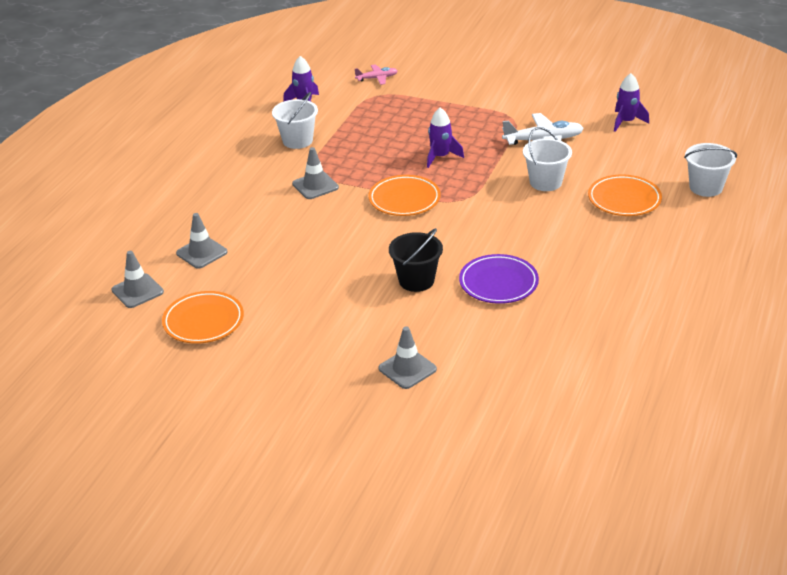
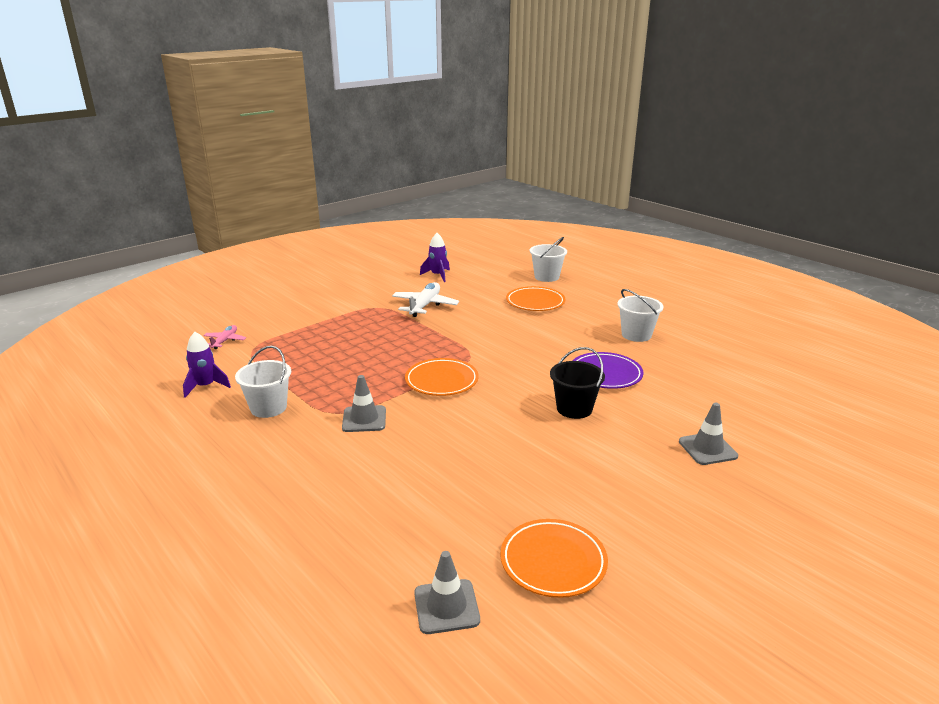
camera: 65 degrees left, 10 degrees down
grey traffic cone [176,213,228,269] -> none
purple rocket [427,107,464,168] -> none
white bucket [523,127,572,191] -> white bucket moved to [617,289,664,342]

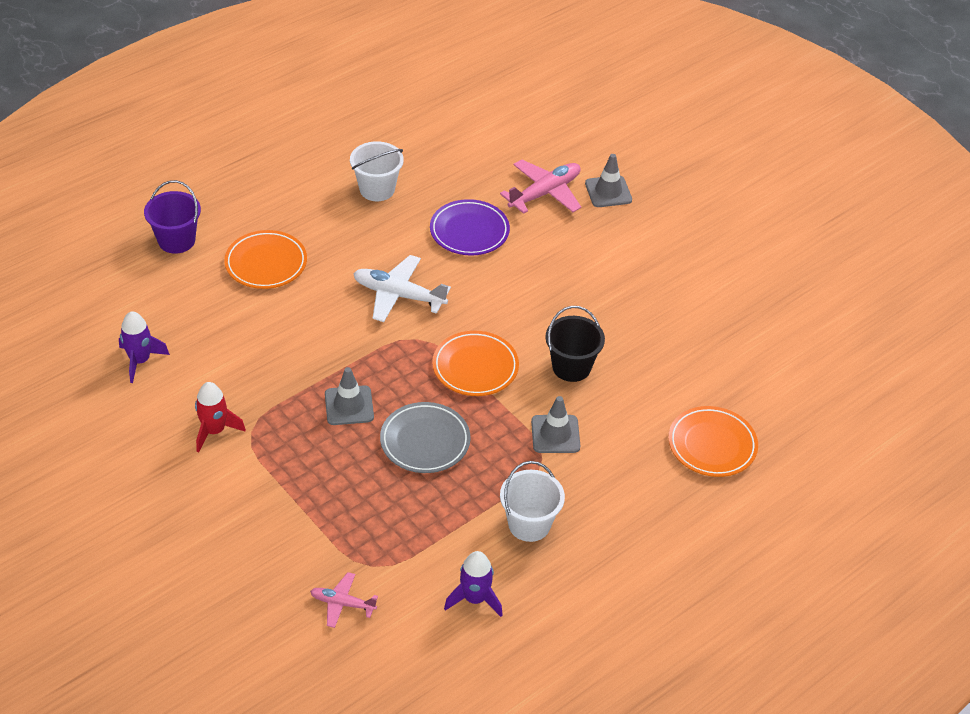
camera: 90 degrees left, 20 degrees up
white plane [392,282,459,317] -> white plane moved to [353,255,451,322]
grey traffic cone [414,551,480,634] -> grey traffic cone moved to [325,367,374,425]
orange plate [500,519,608,598] -> orange plate moved to [668,406,758,477]
white bucket [530,237,567,282] -> purple bucket [144,180,201,254]
black bucket [550,347,605,419] -> black bucket moved to [545,306,605,382]
none -> red rocket [195,382,246,453]
none -> grey plate [380,402,470,473]
none -> pink plane [500,159,581,214]

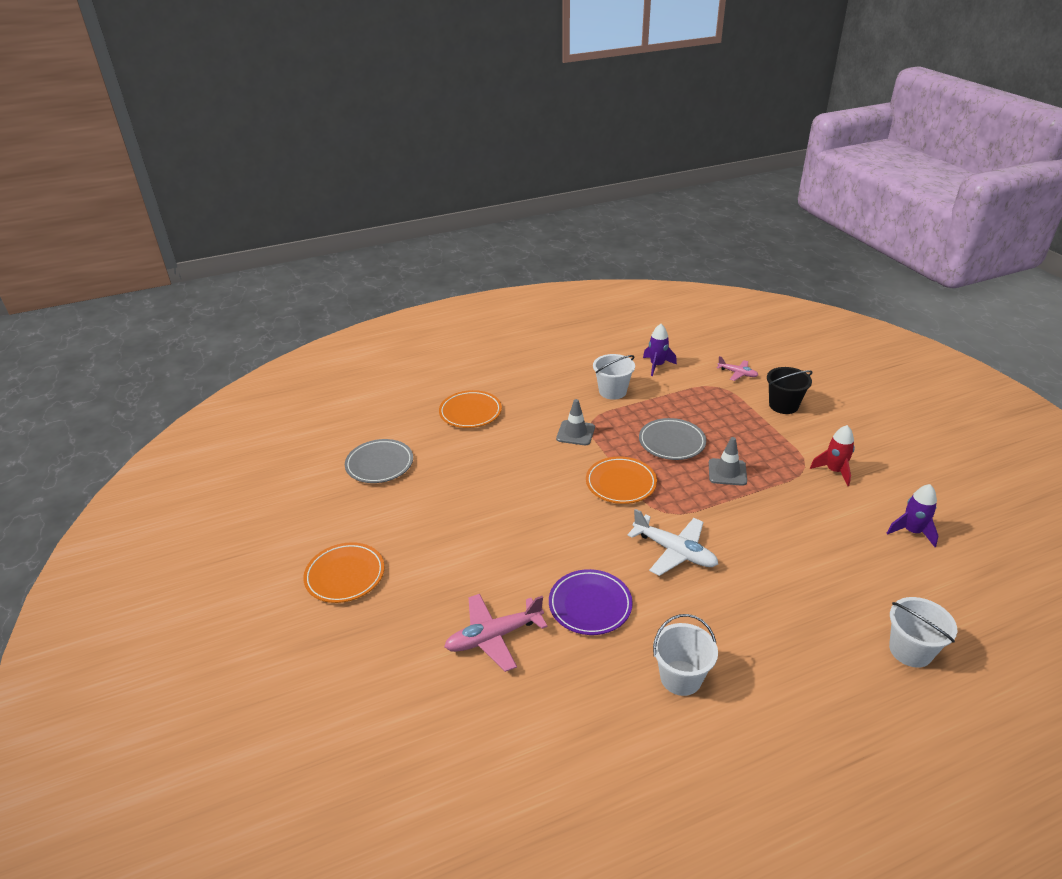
camera: 160 degrees left, 10 degrees down
purple bucket [144,180,201,254] -> white bucket [889,597,957,668]
orange plate [224,230,307,289] -> orange plate moved to [303,542,384,603]
black bucket [545,306,605,382] -> black bucket moved to [767,367,813,414]
grey traffic cone [585,154,632,207] -> none
none -> grey plate [345,439,413,483]

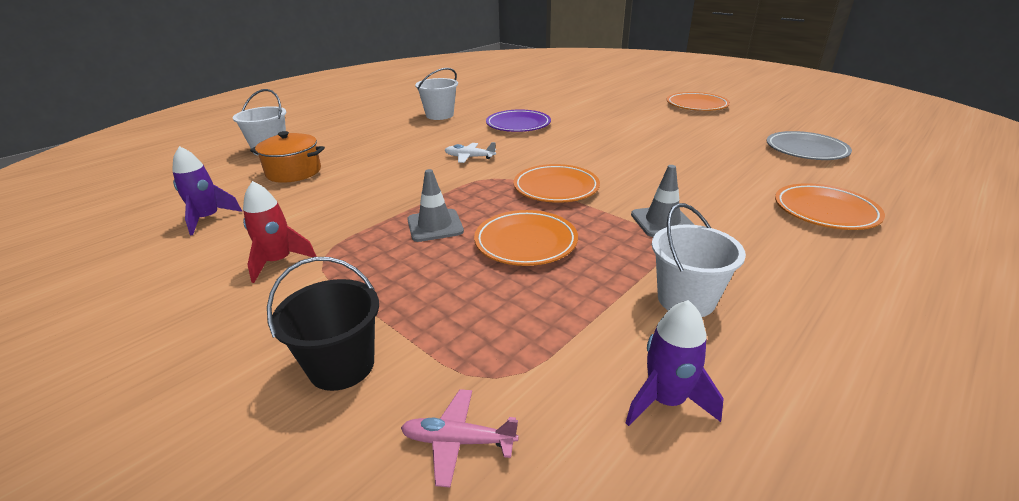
camera: 155 degrees right, 5 degrees down
pink plane [444,594,548,672] -> none
white plane [627,509,718,576] -> white plane [445,142,496,163], size x0.58
grey plate [639,418,706,460] -> orange plate [474,210,578,266]
none -> orange pot [250,131,325,183]

